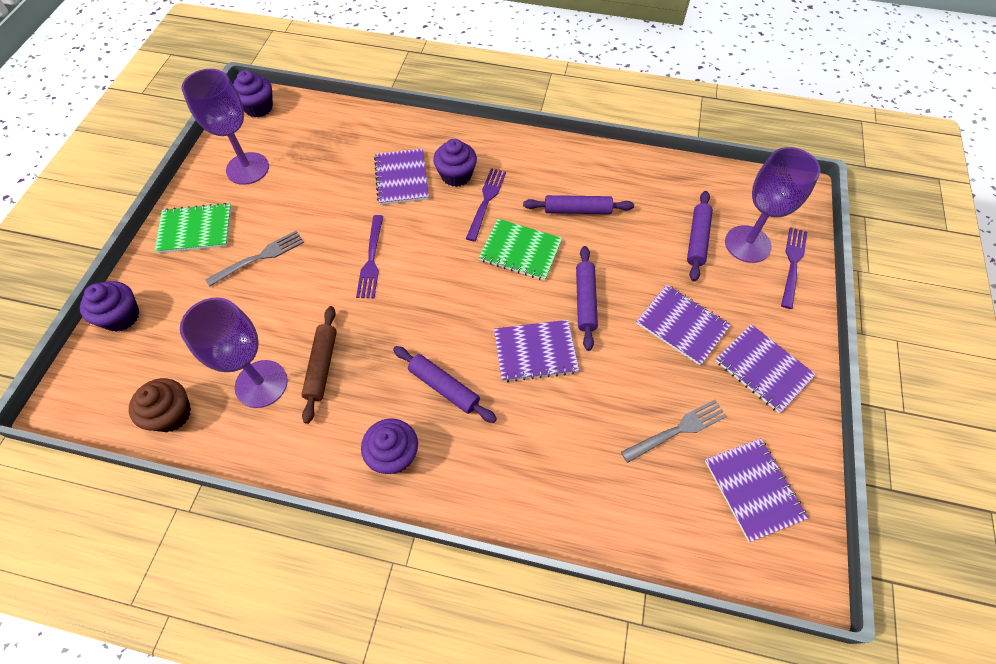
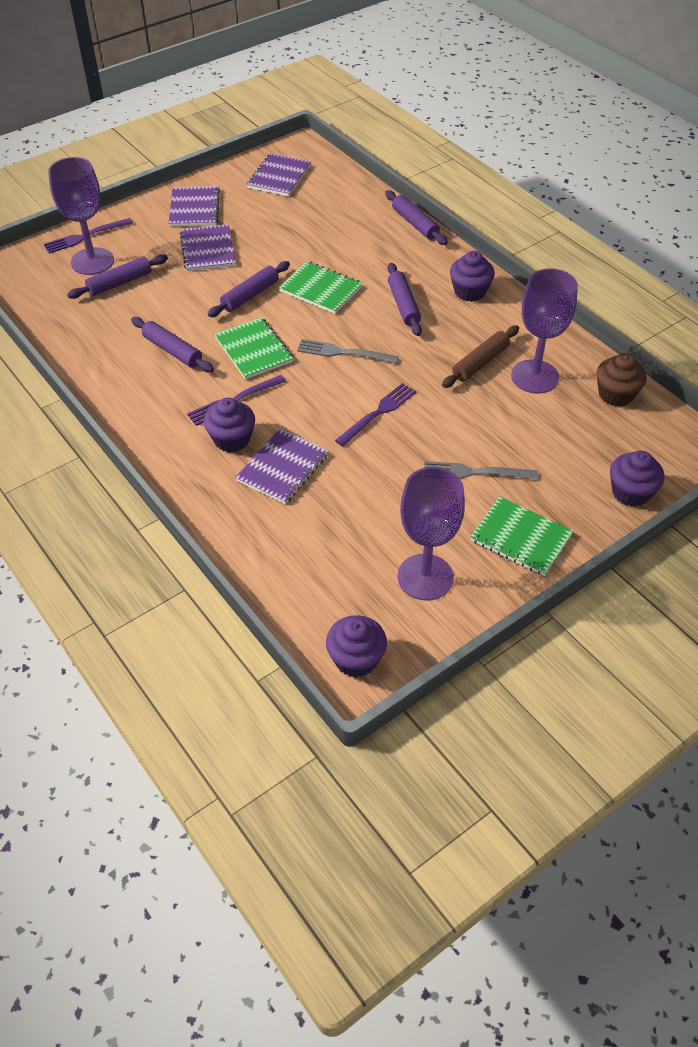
camera: 140 degrees left, 10 degrees down
purple notebook [494,320,579,382] -> green notebook [279,261,363,314]
grey fork [621,400,727,463] -> grey fork moved to [297,339,399,364]
none -> purple rolling pin [385,190,448,245]

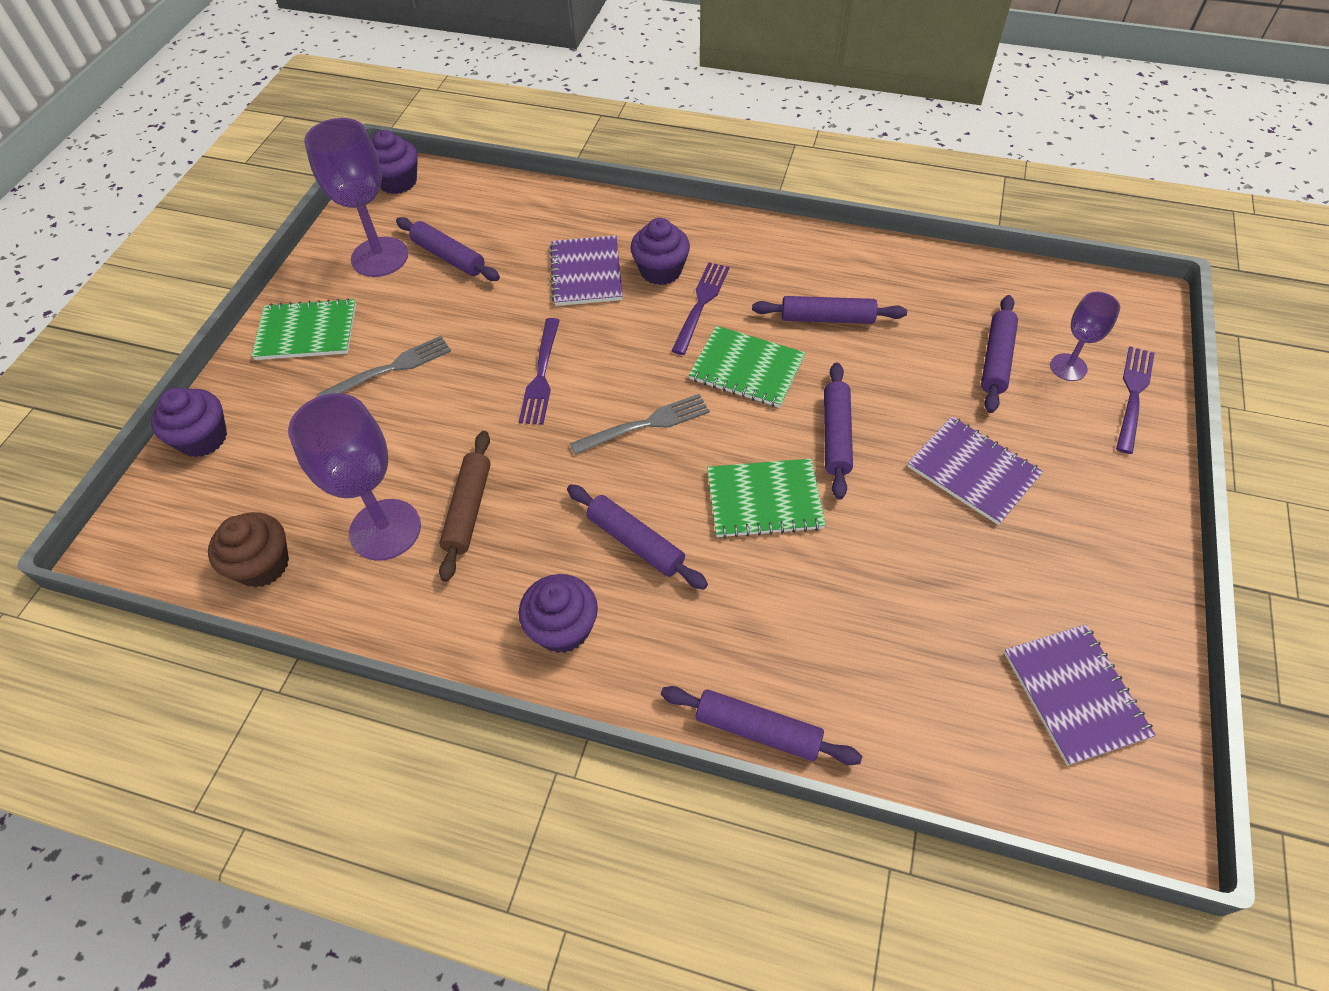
camera: 145 degrees right, 5 degrees up
purple goblet [48,157,114,275] -> purple goblet [1050,292,1120,381], size x0.56
purple notebook [169,186,220,226] -> none
none -> purple rolling pin [396,217,500,281]

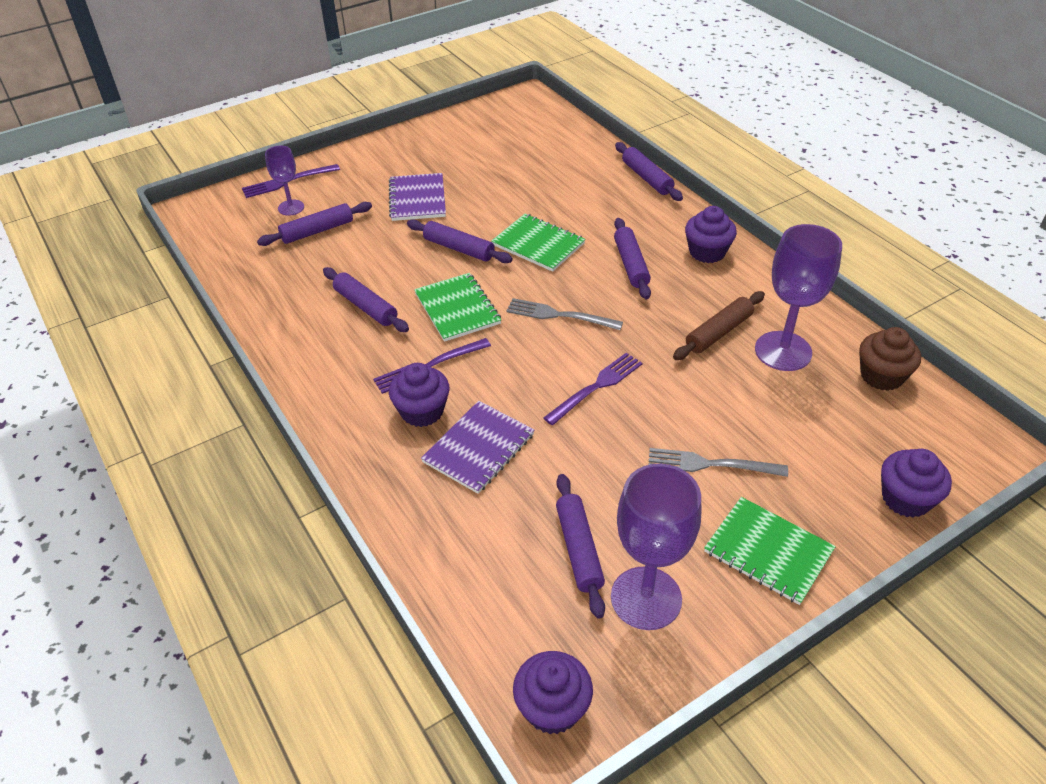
camera: 140 degrees left, 10 degrees down
purple rolling pin [824,362,853,500] -> purple rolling pin turned 75 degrees clockwise [407,219,513,263]
purple notebook [1004,624,1156,766] -> none

